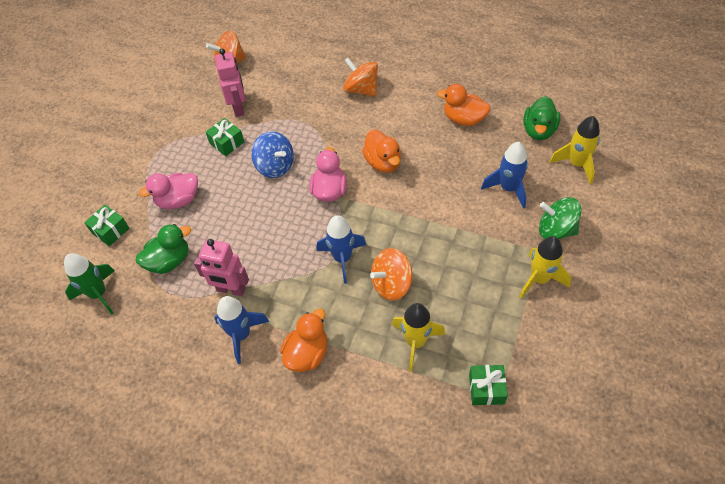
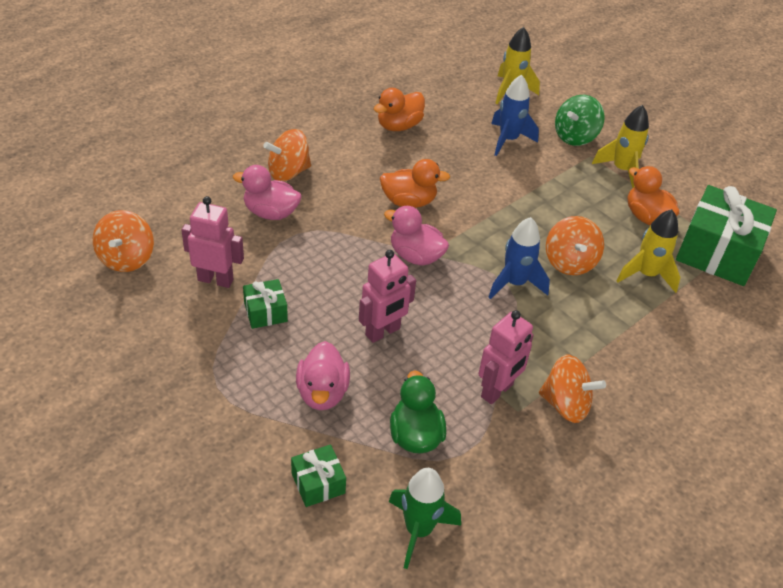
camera: 70 degrees left, 10 degrees down
blue rocket [214,296,269,364] -> orange spinning top [539,355,606,423]
blue spinning top [251,131,294,178] -> none
orange duck [280,309,327,372] -> orange duck moved to [628,166,679,225]
green gift [469,365,508,405] -> green gift [676,185,777,286], size x2.11
green duck [523,96,560,140] -> none
none -> pink duck [233,165,302,220]
none -> pink robot [359,250,416,343]

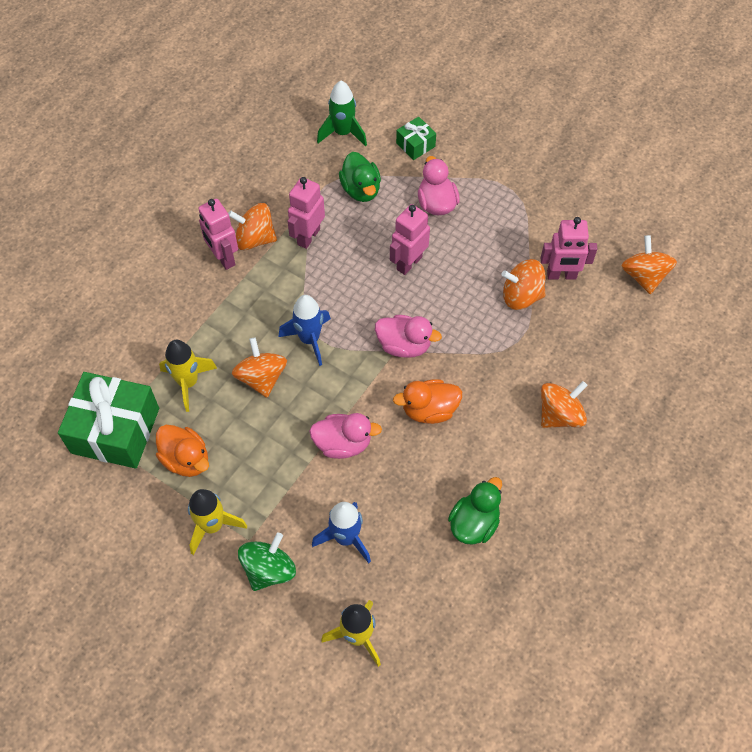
camera: 170 degrees right, 15 degrees up
pink duck [233,165,302,220] -> pink duck moved to [309,413,382,459]
green gift [243,279,288,329] -> none
orange duck [374,88,425,131] -> green duck [448,477,502,545]
none -> pink robot [198,199,238,270]
none -> orange spinning top [501,259,545,310]

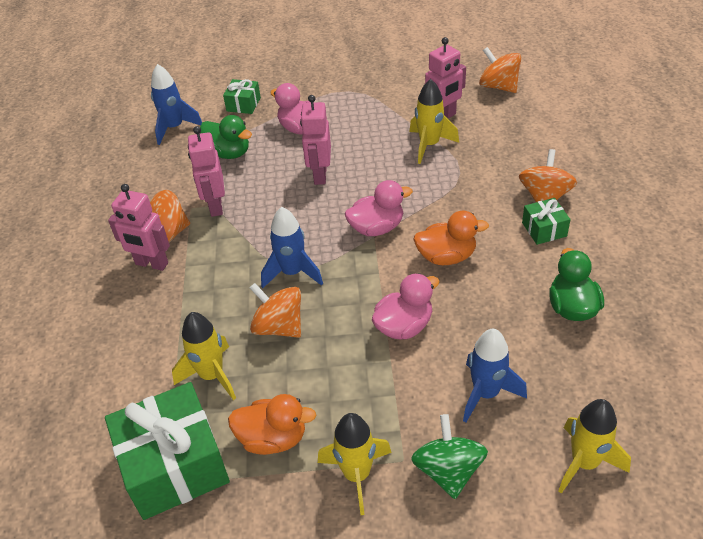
camera: 35 degrees left, 15 degrees down
green rocket [317,81,367,147] -> blue rocket [151,64,202,145]
orange duck [393,379,462,424] -> orange duck turned 135 degrees counterclockwise [413,211,489,265]
orange spinning top [501,259,545,310] -> yellow rocket [410,79,459,164]
none -> green gift [522,198,571,245]

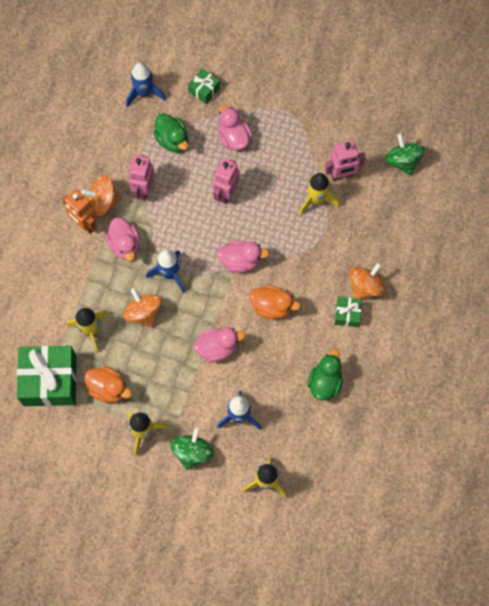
camera: 20 degrees right, 25 degrees up
pink robot [108,184,170,271] -> orange robot [62,189,97,233]
orange spinning top [479,47,521,93] -> green spinning top [385,133,425,175]
none -> pink duck [106,217,140,261]

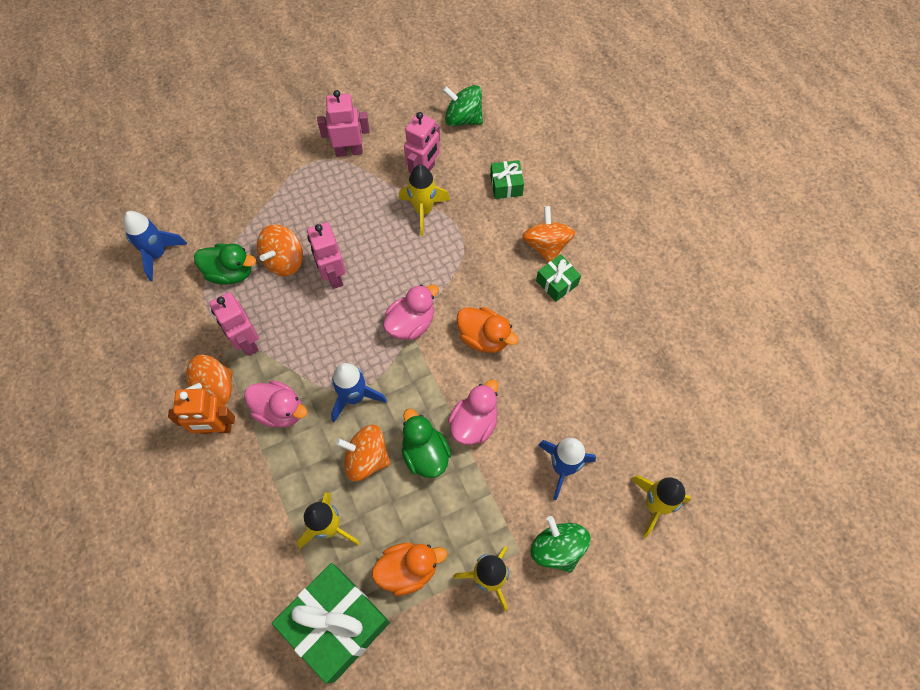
camera: 45 degrees left, 5 degrees down
green gift [188,69,220,104] -> green gift moved to [490,160,524,199]
pink duck [218,104,252,150] -> none
orange duck [250,285,301,319] -> orange duck turned 60 degrees clockwise [457,307,519,353]
green duck [307,349,343,400] -> green duck moved to [402,409,451,478]
none -> orange spinning top [257,224,303,276]
none -> pink robot [317,90,370,157]

